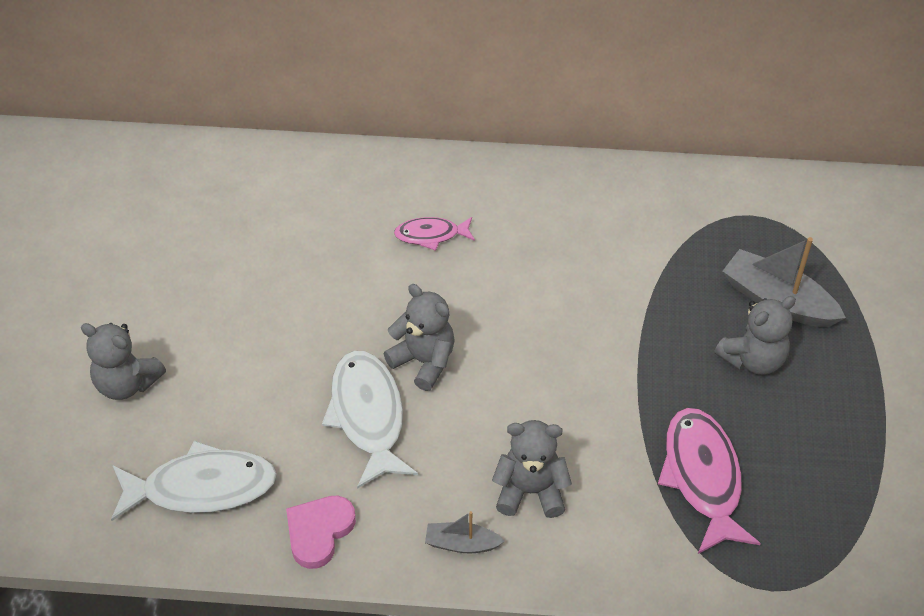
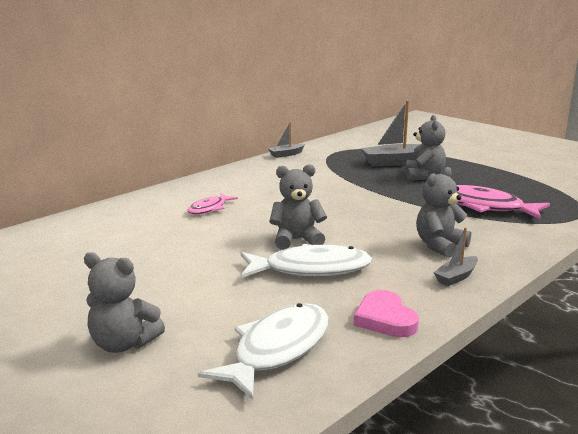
camera: 50 degrees left, 30 degrees down
grey teddy bear [81,323,166,400] -> grey teddy bear turned 45 degrees clockwise [84,252,165,353]
white fish [322,351,418,489] -> white fish turned 150 degrees clockwise [241,244,372,278]
none -> grey boat [268,122,305,158]

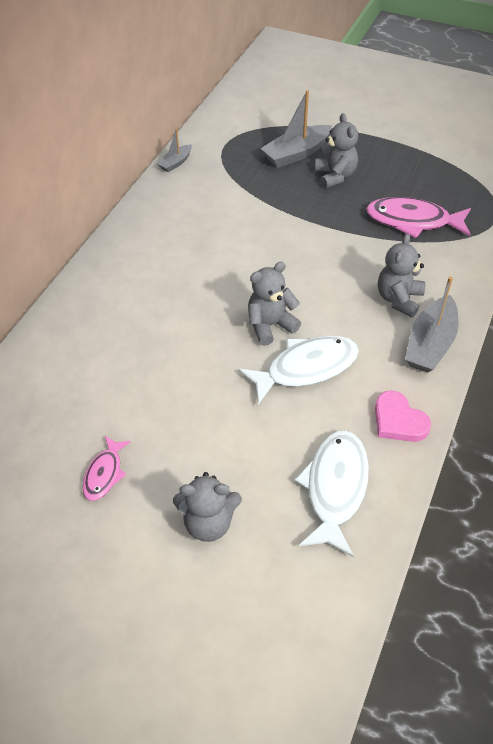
camera: 20 degrees left, 30 degrees up
pink fish [188,193,238,214] -> pink fish moved to [83,436,131,501]
grey boat [434,227,478,286] -> grey boat [405,277,459,373], size x1.82

